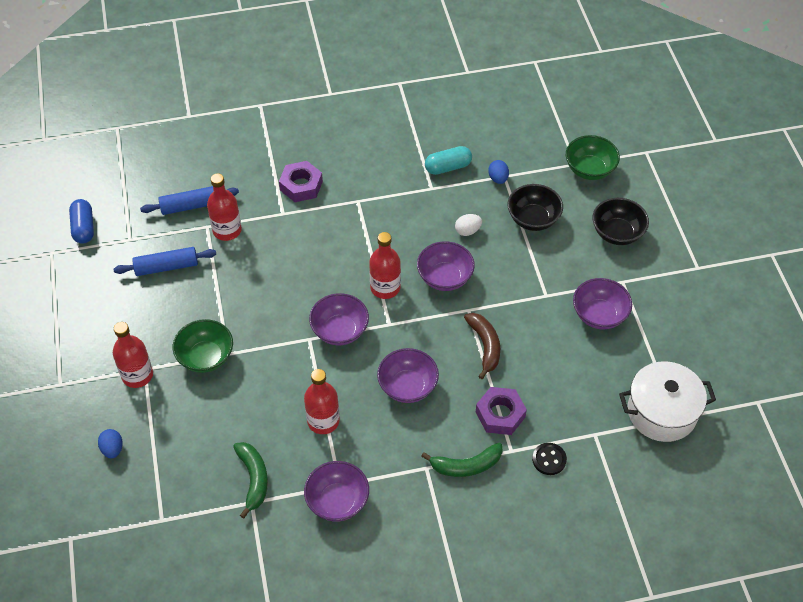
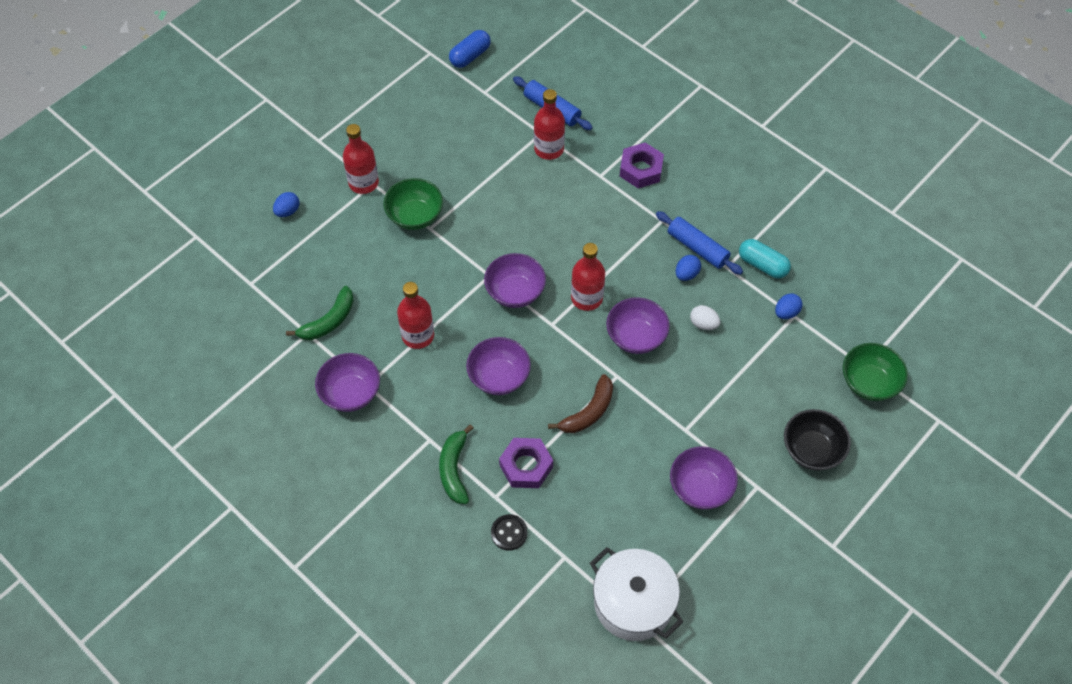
camera: 55 degrees right, 5 degrees up
blue rolling pin [114,247,216,276] -> blue rolling pin moved to [656,211,743,275]
green banana [421,443,503,477] -> green banana turned 45 degrees clockwise [439,424,473,504]
black bowl [508,184,563,231] -> none
none -> blue egg [676,255,701,281]

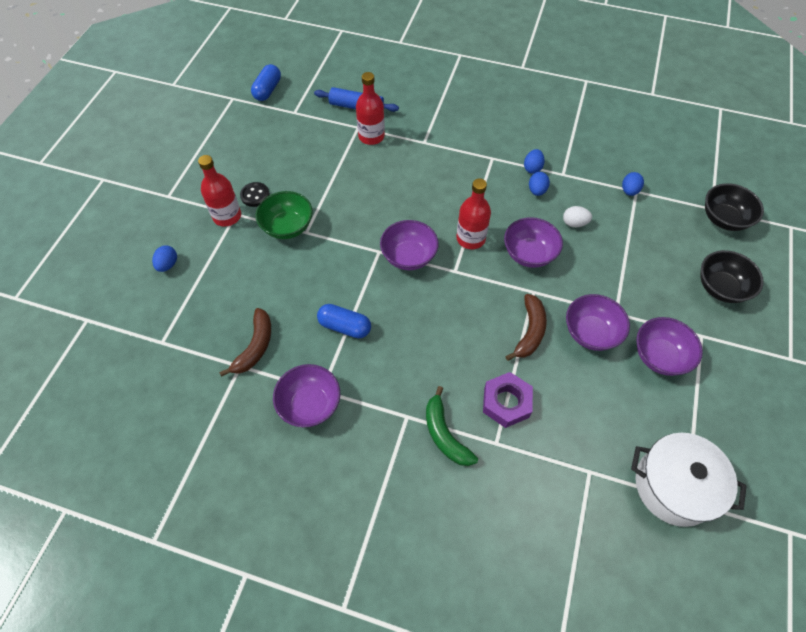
camera: 25 degrees left, 0 degrees up
green banana [286,286,354,340] -> brown banana [219,308,271,377]
red bottle [397,282,434,349] -> blue capsule [317,304,371,338]
purple bowl [466,337,531,395] -> purple bowl moved to [566,294,630,351]
black button [491,514,527,551] -> black button moved to [240,182,270,207]
purple nut [620,143,664,188] -> none
blue rolling pin [656,211,743,275] -> blue egg [524,149,545,174]
turquoise capsule [739,239,791,279] -> none
green bowl [843,343,908,401] -> black bowl [705,183,764,231]

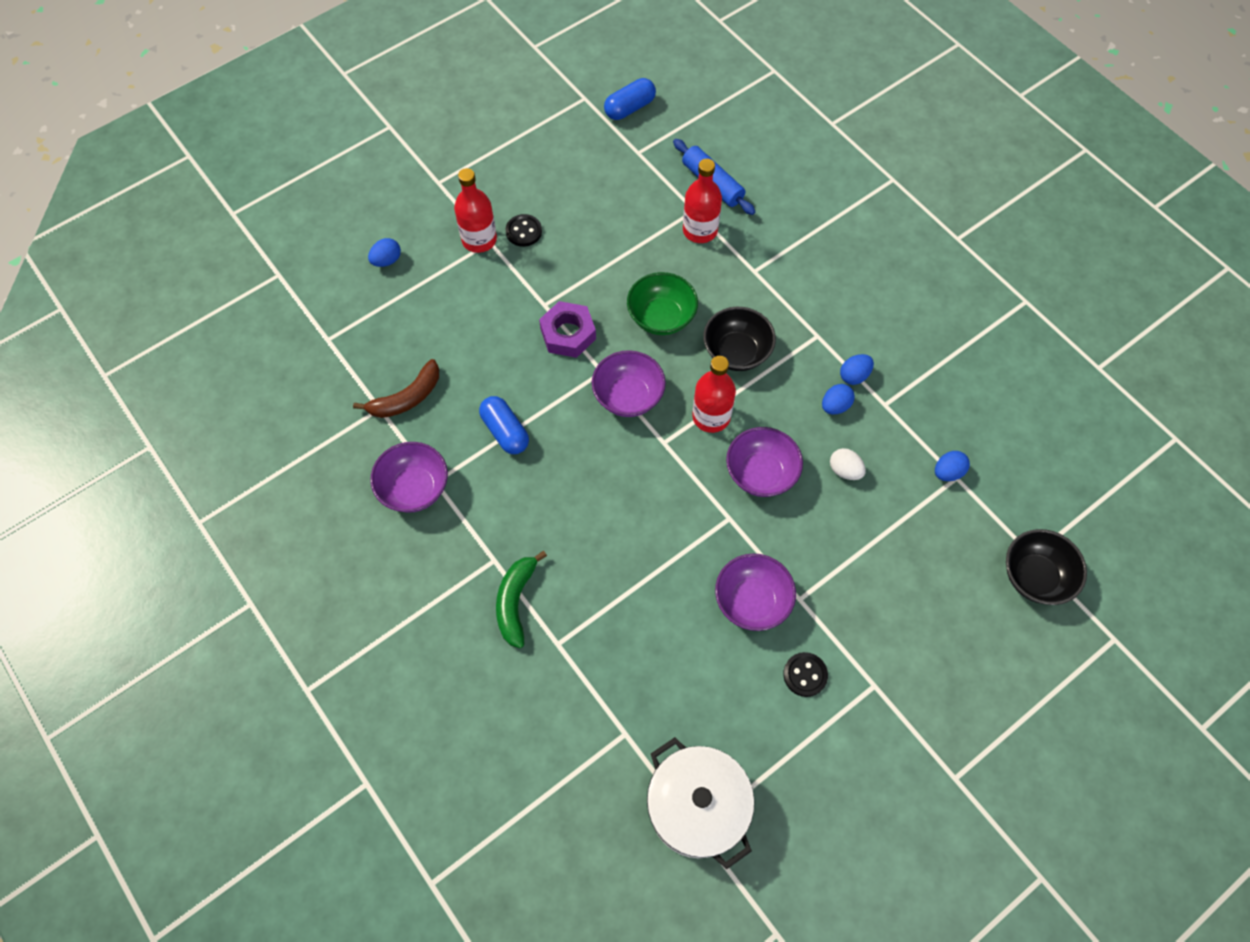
camera: 35 degrees right, 5 degrees up
green bowl [256,191,313,239] -> green bowl moved to [627,272,698,335]
purple nut [483,372,533,428] -> purple nut moved to [539,301,596,358]
brown banana [506,294,547,361] -> none
purple bowl [636,317,703,376] -> black button [783,652,828,697]
black bowl [700,250,764,303] -> black bowl moved to [703,307,776,371]

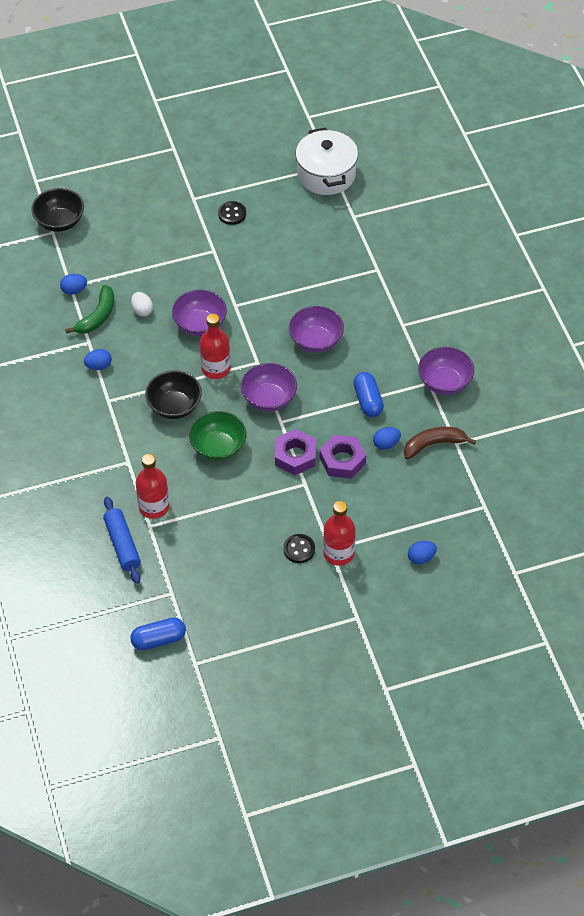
camera: 160 degrees left, 10 degrees down
green banana [496,551,547,648] -> green banana moved to [65,285,114,334]
purple bowl [715,553,796,631] -> purple bowl moved to [289,306,344,353]
blue egg [822,384,855,415] -> blue egg moved to [373,427,401,450]
none -> purple nut [320,435,366,479]

